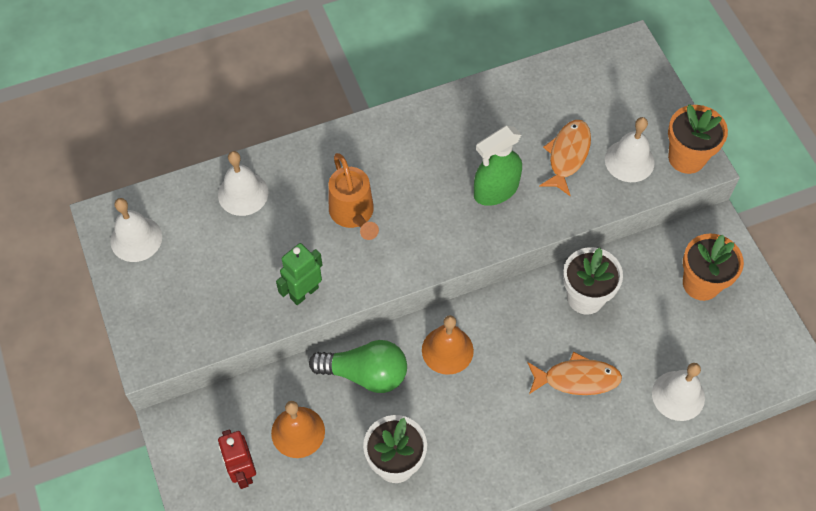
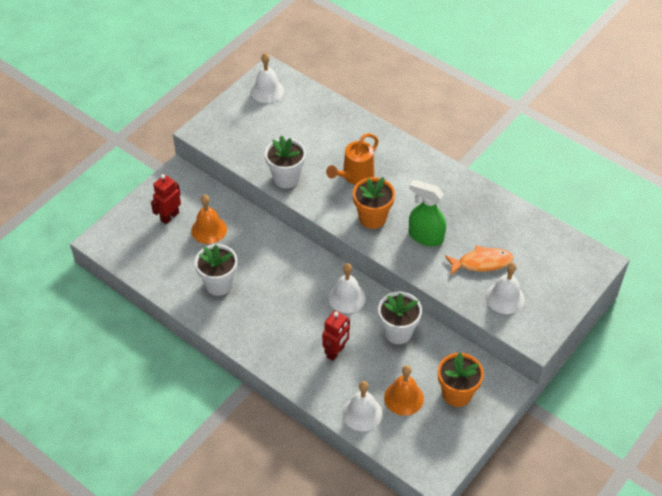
camera: 60 degrees right, 10 degrees down
white bell [218,151,268,216] -> white bell moved to [328,263,366,313]
green robot [276,243,322,305] -> white flower pot [265,136,306,188]
green light bulb [309,340,407,393] -> none
orange bell [422,315,474,375] -> orange bell moved to [384,365,424,416]
orange fish [527,352,622,395] -> red robot [322,311,350,361]
orange flower pot [668,104,728,174] -> orange flower pot moved to [353,177,395,229]

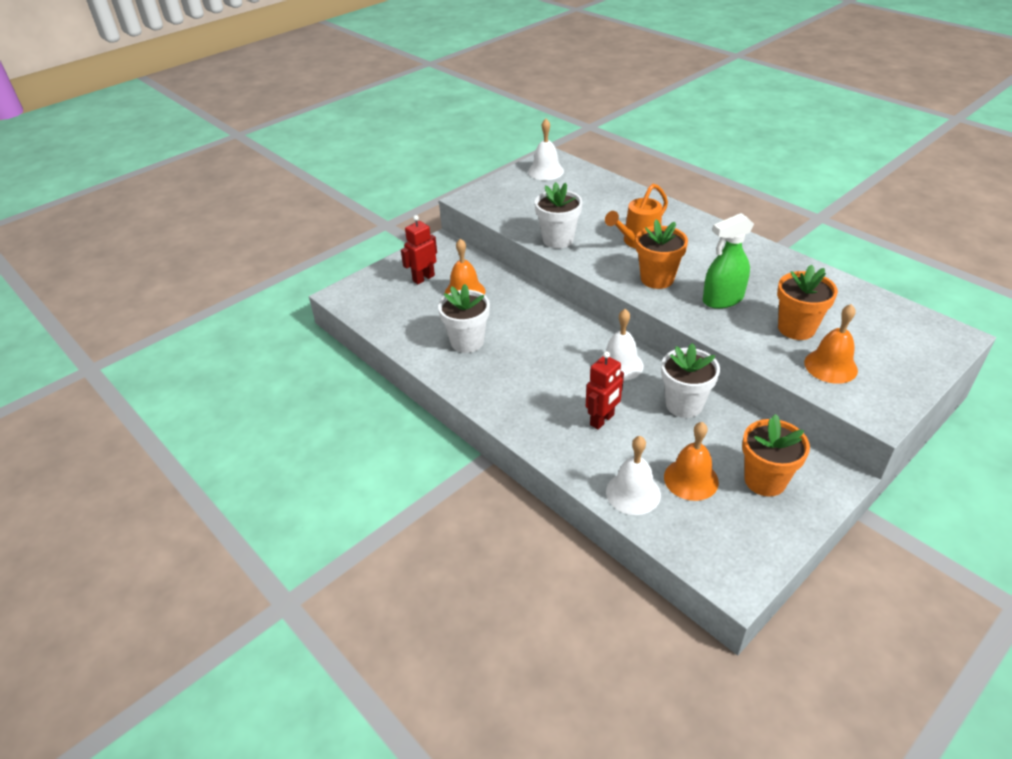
camera: 10 degrees right, 10 degrees down
green spray bottle [409,180,446,246] -> green spray bottle turned 60 degrees counterclockwise [703,213,754,309]
orange fish [445,245,513,276] -> orange flower pot [777,264,838,340]
white bell [486,262,524,314] -> orange bell [804,304,858,384]

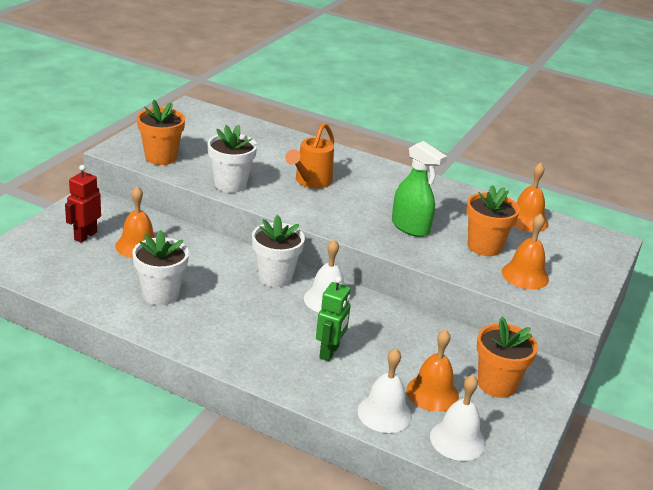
camera: 25 degrees left, 10 degrees down
white bell [528,119,564,180] -> white bell moved to [430,375,486,461]
red robot [586,351,624,430] -> green robot [316,276,351,361]
orange flower pot [636,219,688,289] -> orange flower pot moved to [137,99,185,165]
white flower pot [661,343,720,418] -> white flower pot moved to [252,215,305,287]
green spray bottle [703,213,754,309] -> green spray bottle turned 90 degrees counterclockwise [392,141,447,237]
none -> orange bell [512,163,548,232]

